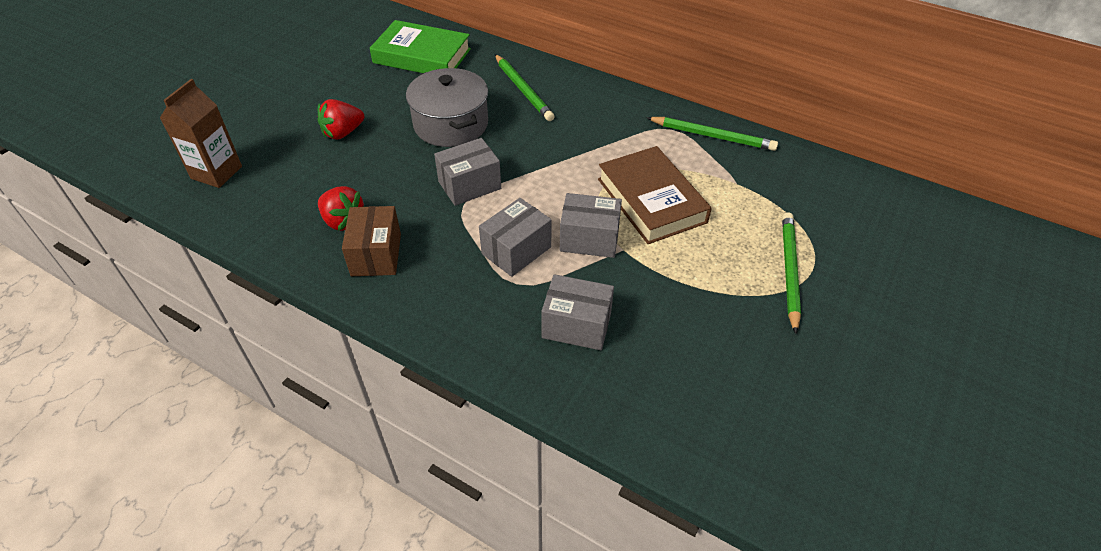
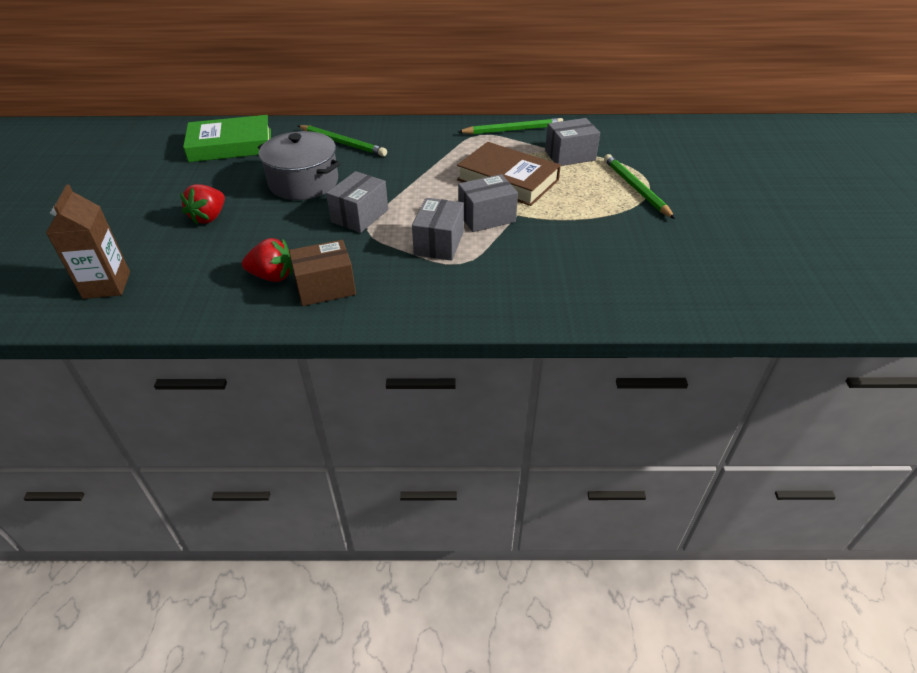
camera: 30 degrees left, 5 degrees down
brown box [342,206,401,276] -> brown box turned 75 degrees counterclockwise [289,240,356,306]
grey box [541,274,614,350] -> grey box moved to [545,118,600,166]

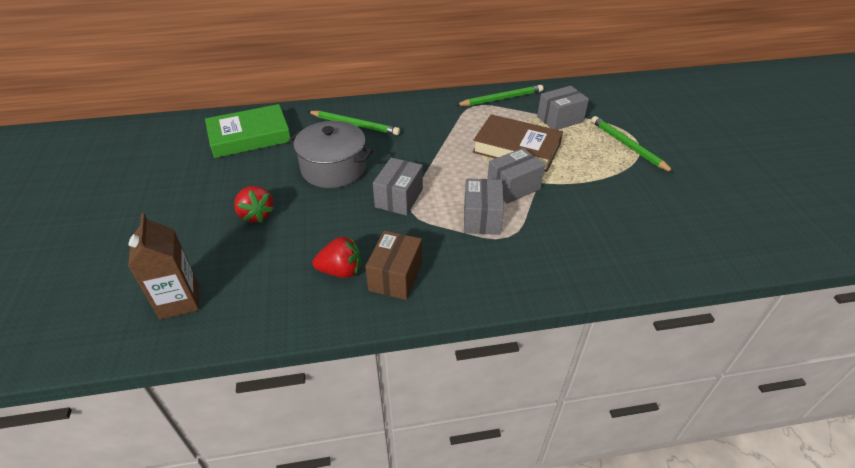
camera: 10 degrees left, 0 degrees up
red strawberry [180,184,225,225] -> red strawberry turned 45 degrees counterclockwise [234,186,275,223]
brown box [289,240,356,306] -> brown box turned 45 degrees counterclockwise [365,231,422,300]

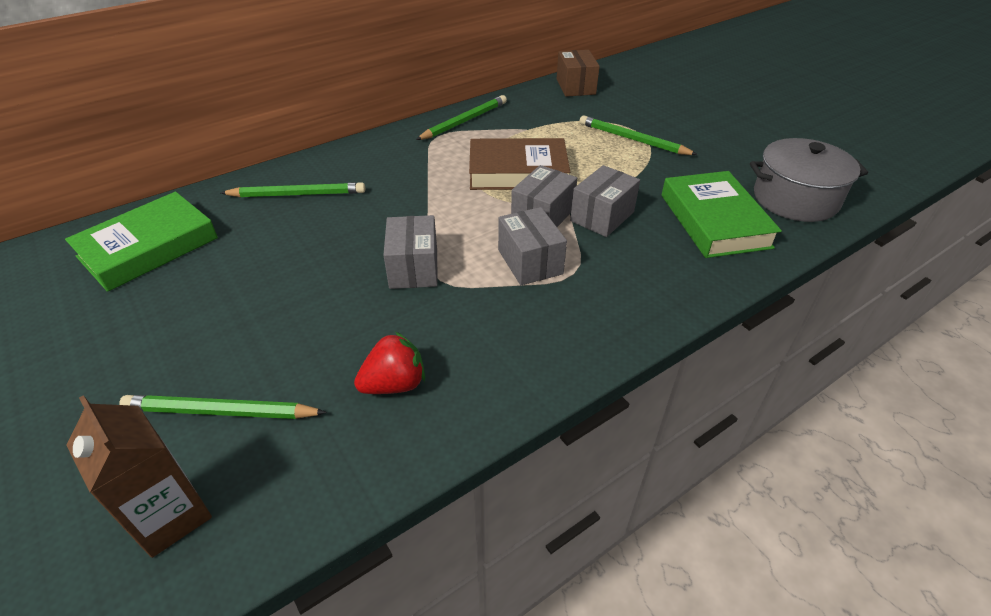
camera: 25 degrees left, 0 degrees up
red strawberry [234,186,275,223] -> none
grey pot [288,121,373,188] -> grey pot moved to [750,138,868,222]
brown box [365,231,422,300] -> brown box moved to [557,50,600,97]
grey box [537,86,589,130] -> grey box moved to [570,165,640,237]
none -> green pencil [119,395,327,419]
none -> green book [662,171,782,258]

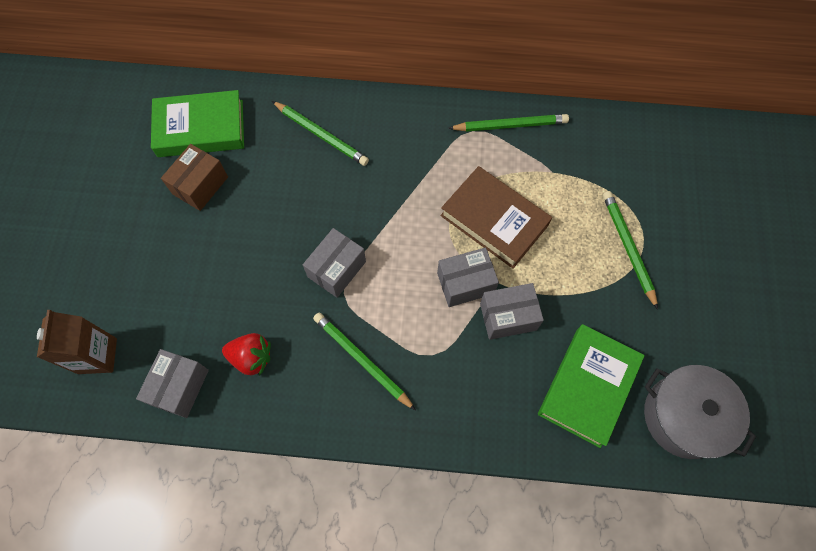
camera: 40 degrees right, 25 degrees up
green pencil [119,395,327,419] -> green pencil moved to [313,313,416,411]
grey box [498,207,567,285] -> grey box moved to [136,349,209,418]
brown box [557,50,600,97] -> brown box moved to [161,144,228,211]

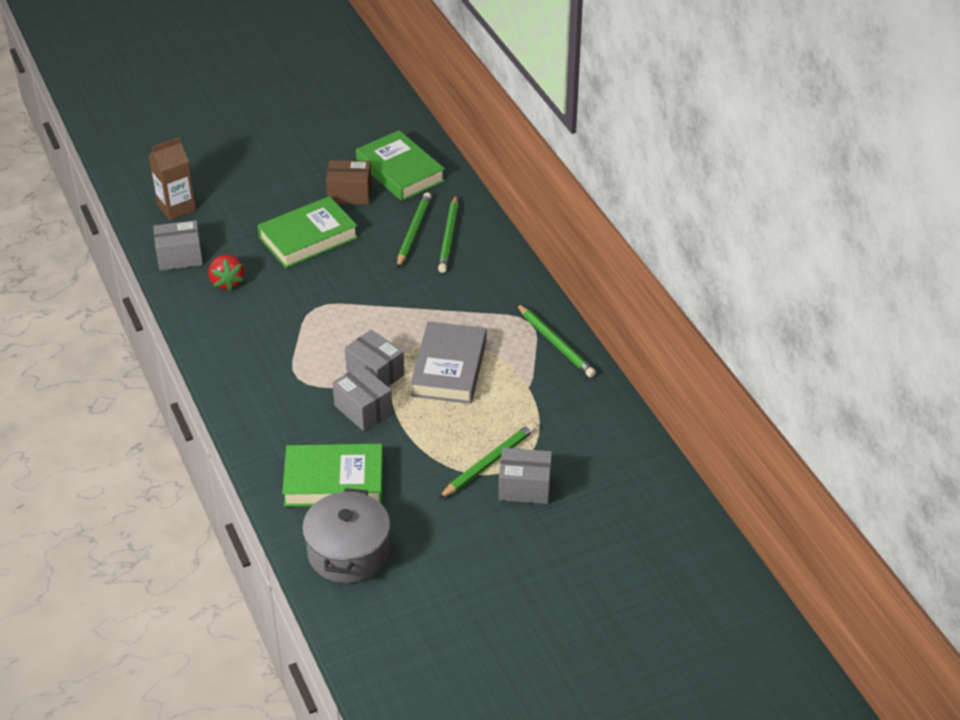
camera: 60 degrees right, 25 degrees down
grey box [303,228,366,298] -> grey box moved to [499,448,552,504]
green pencil [313,313,416,411] -> green pencil moved to [397,192,432,269]
brown book [440,166,552,269] -> grey book [410,322,487,404]
none -> green book [257,196,358,268]

